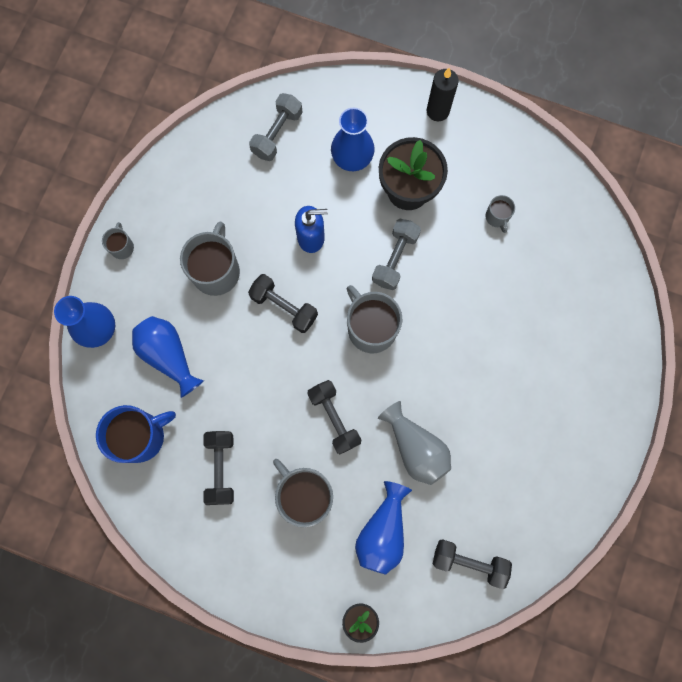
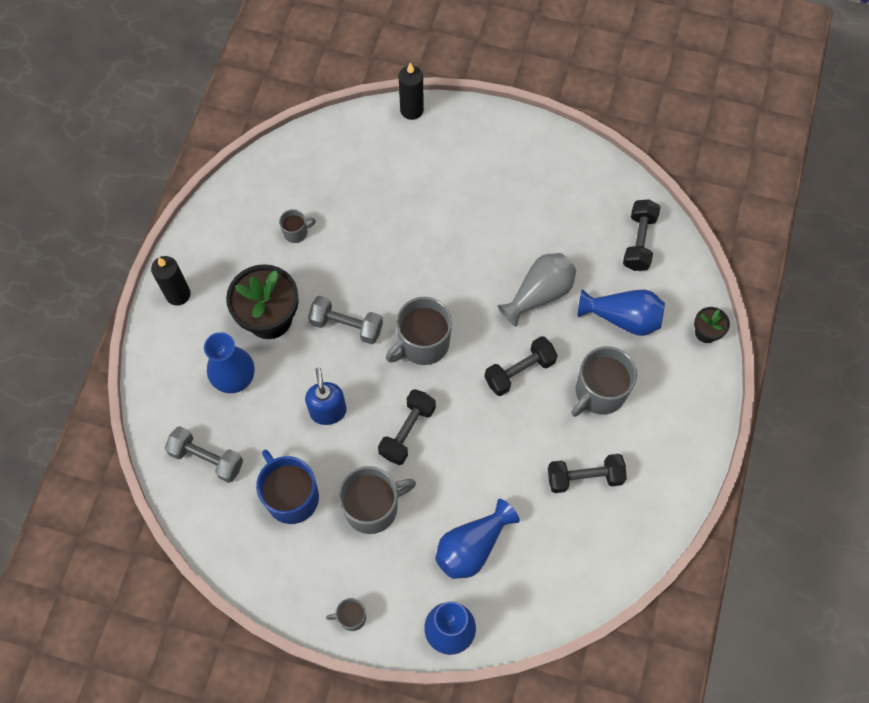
camera: 95 degrees left, 10 degrees down
blue mug [96,405,176,463] -> blue mug moved to [256,450,319,524]
grey mug [180,222,240,296] -> grey mug turned 150 degrees clockwise [338,466,416,534]
none -> black candle [398,63,424,120]

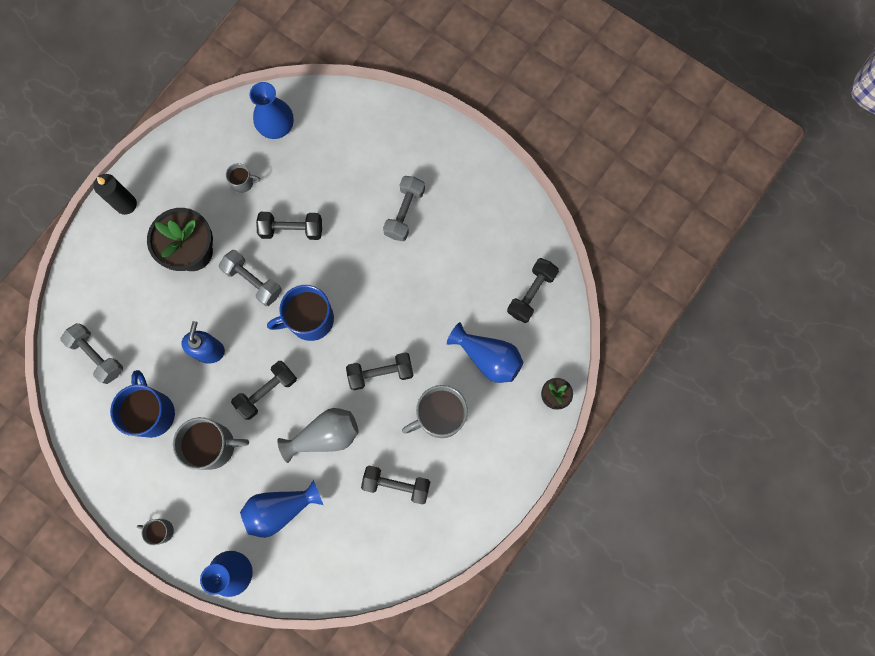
camera: 20 degrees right, 10 degrees up
blue vase [204,332,254,393] -> blue vase moved to [250,82,294,139]
grey mug [386,297,452,365] -> blue mug [267,285,334,341]
black candle [398,63,424,120] -> none
grey vase [498,253,576,327] -> grey vase moved to [277,408,358,463]
none -> black dumbbell [256,212,322,240]
none -> grey dumbbell [383,176,425,241]

